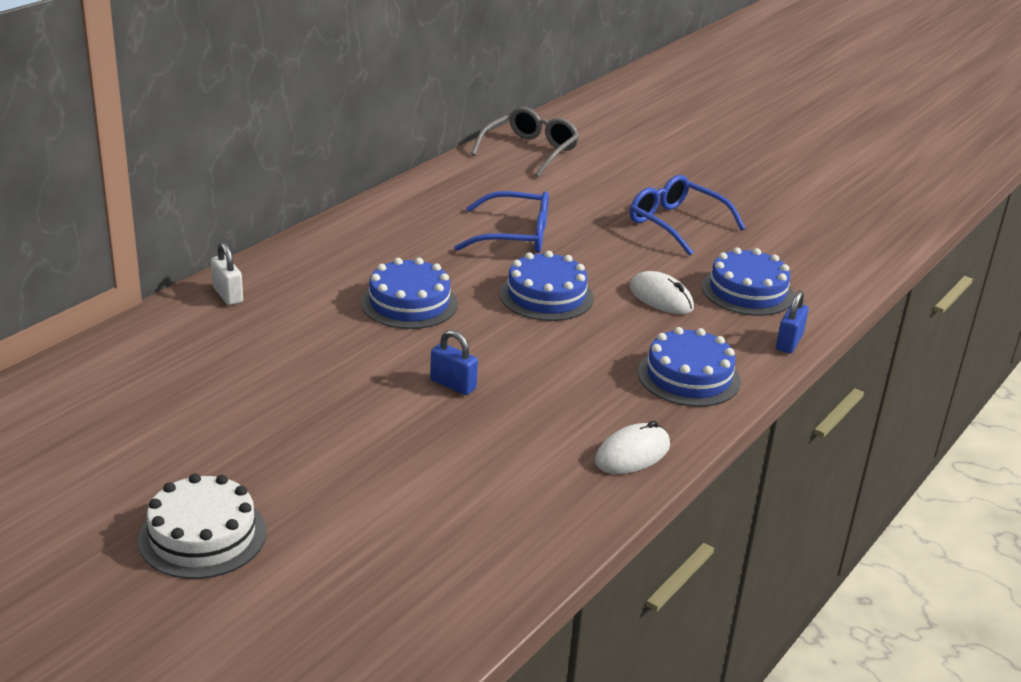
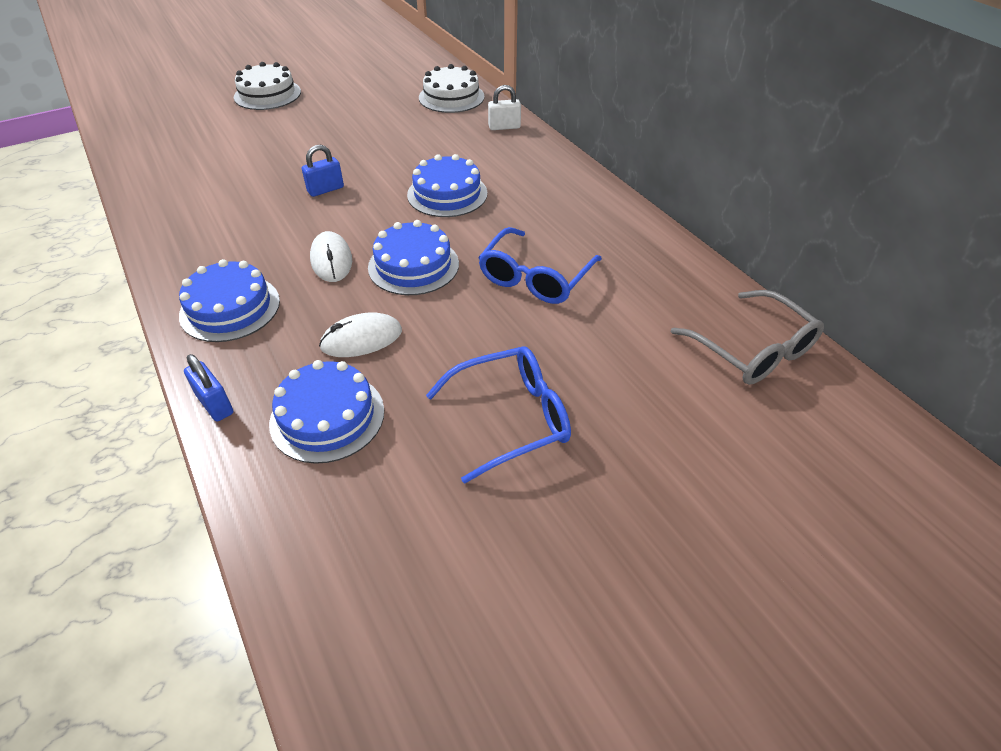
camera: 115 degrees right, 15 degrees up
white mouse [595,421,670,474] -> white mouse moved to [310,231,352,282]
none -> white cake [419,64,485,113]

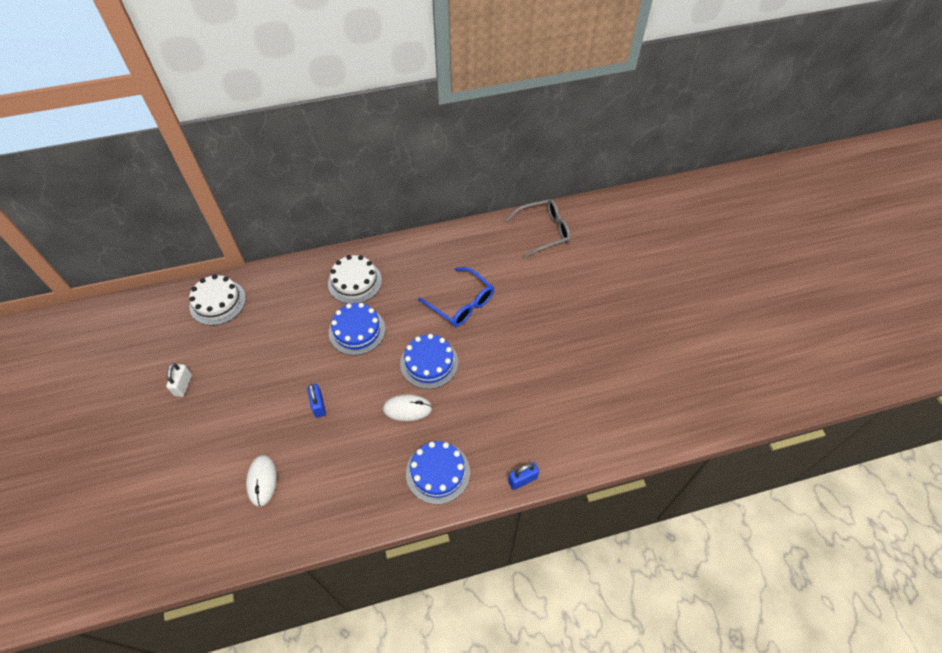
camera: 75 degrees left, 10 degrees up
white cake [234,62,301,110] -> white cake moved to [328,255,382,304]
blue cake [269,360,384,464] -> none
white mouse [319,312,402,357] -> white mouse moved to [246,455,277,507]
blue glasses [426,346,571,484] -> none
white padlock [488,85,521,130] -> white padlock moved to [166,363,192,397]

